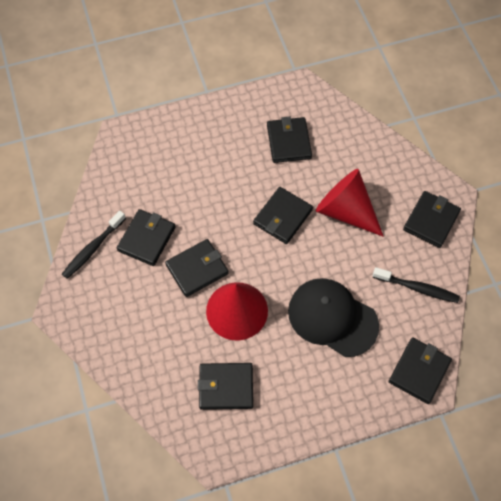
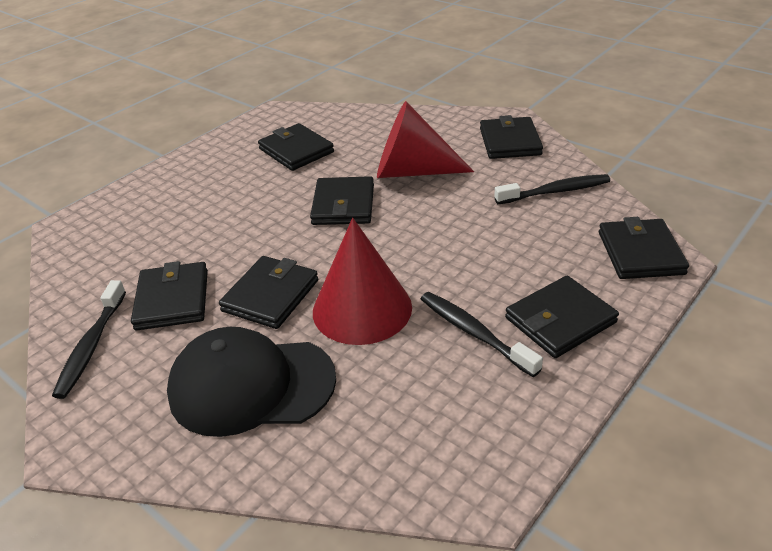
camera: 30 degrees left, 25 degrees down
black wallet [198,363,253,410] -> black wallet moved to [505,276,619,358]
black cap [288,278,379,357] -> black cap moved to [167,327,336,437]
none -> black toothbrush [421,292,543,377]

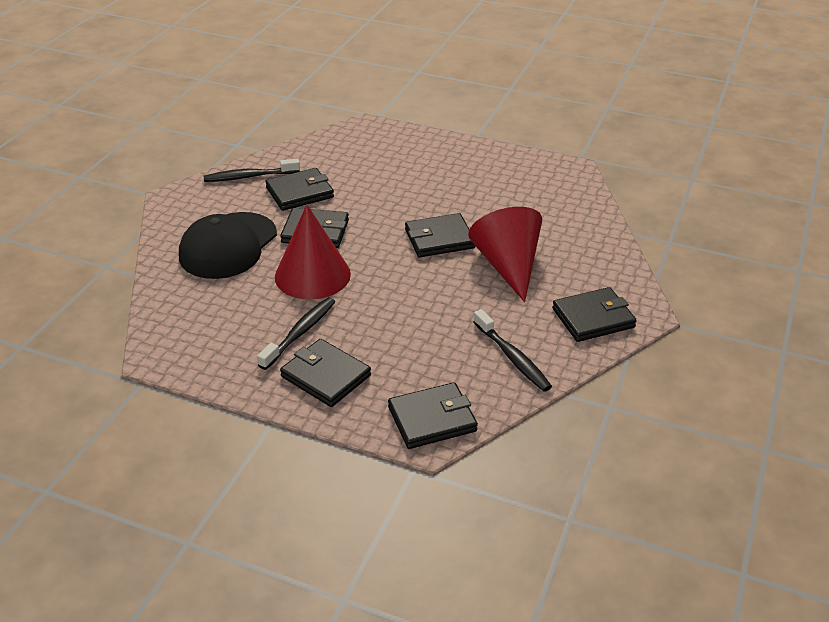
camera: 70 degrees right, 0 degrees up
black cap [167,327,336,437] -> black cap turned 135 degrees counterclockwise [179,212,277,279]
black wallet [258,123,334,171] -> none

